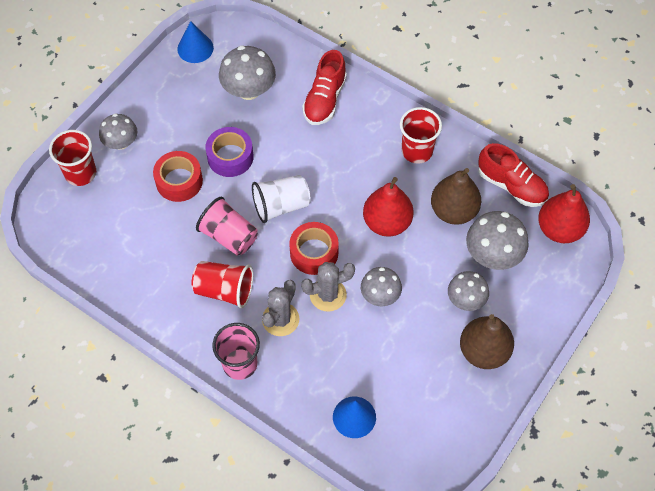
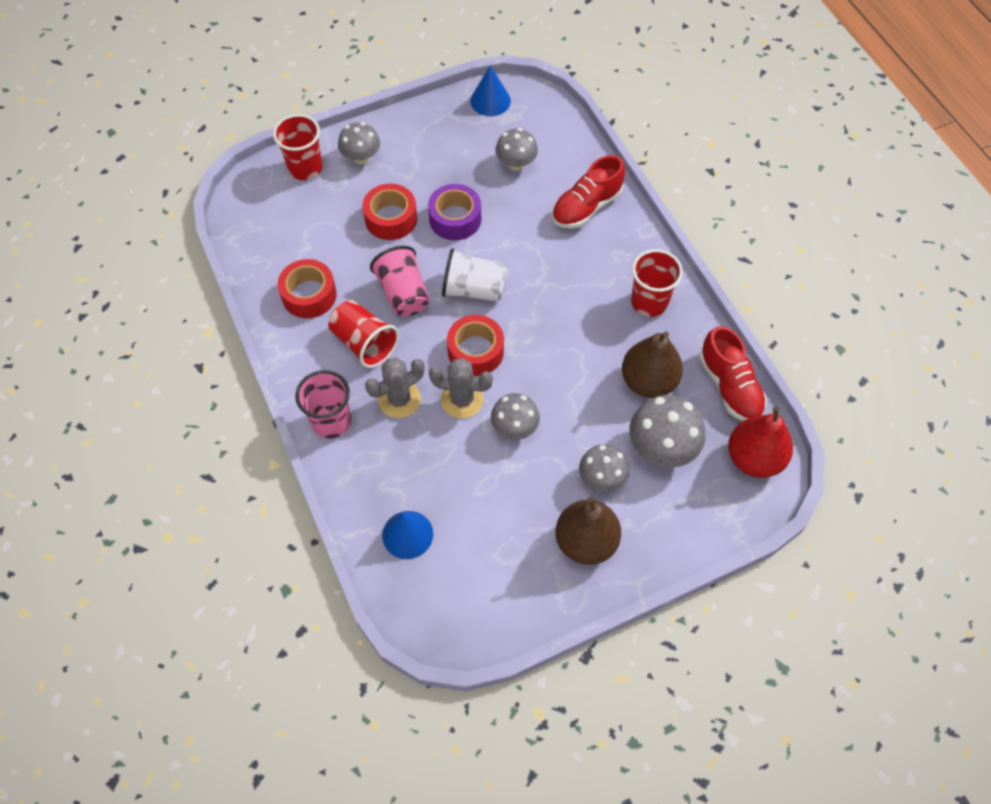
camera: 30 degrees right, 0 degrees up
grey mushroom [219,45,276,100] -> grey mushroom [495,128,538,171], size x0.66
red pear [363,177,413,237] -> none
none -> red tape [278,259,337,318]

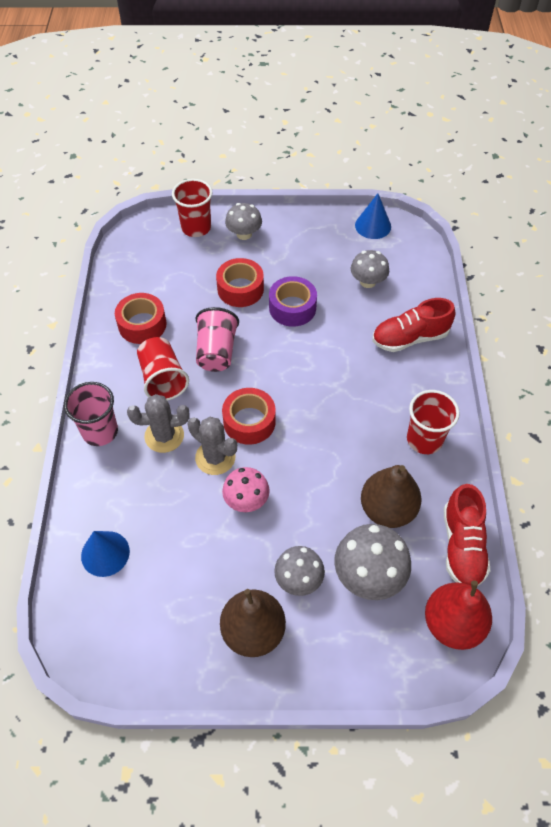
camera: 25 degrees right, 5 degrees down
white cup [442,248,507,302] -> none
grey mushroom [491,393,540,440] -> pink mushroom [222,467,270,512]

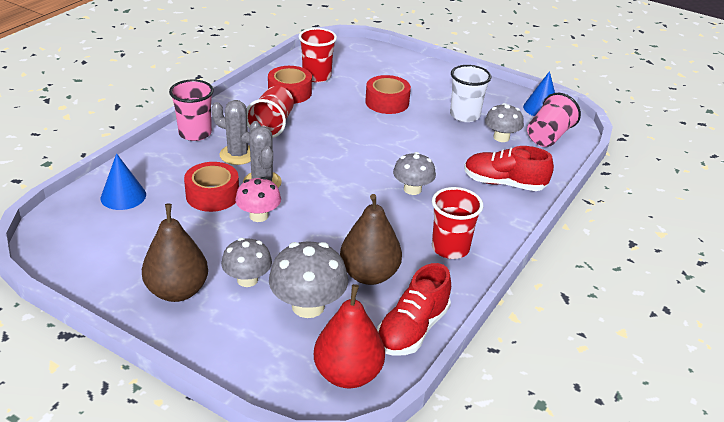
camera: 30 degrees right, 20 degrees down
red cup [172,179,213,237] -> red cup moved to [299,28,337,82]
pink cup [195,307,239,372] -> pink cup moved to [527,93,581,147]
red tape [222,388,276,445] -> red tape moved to [184,162,239,212]
grey mushroom [225,203,262,240] -> grey mushroom moved to [393,152,436,195]
purple tape [269,276,317,327] -> none
none -> white cup [450,65,491,122]

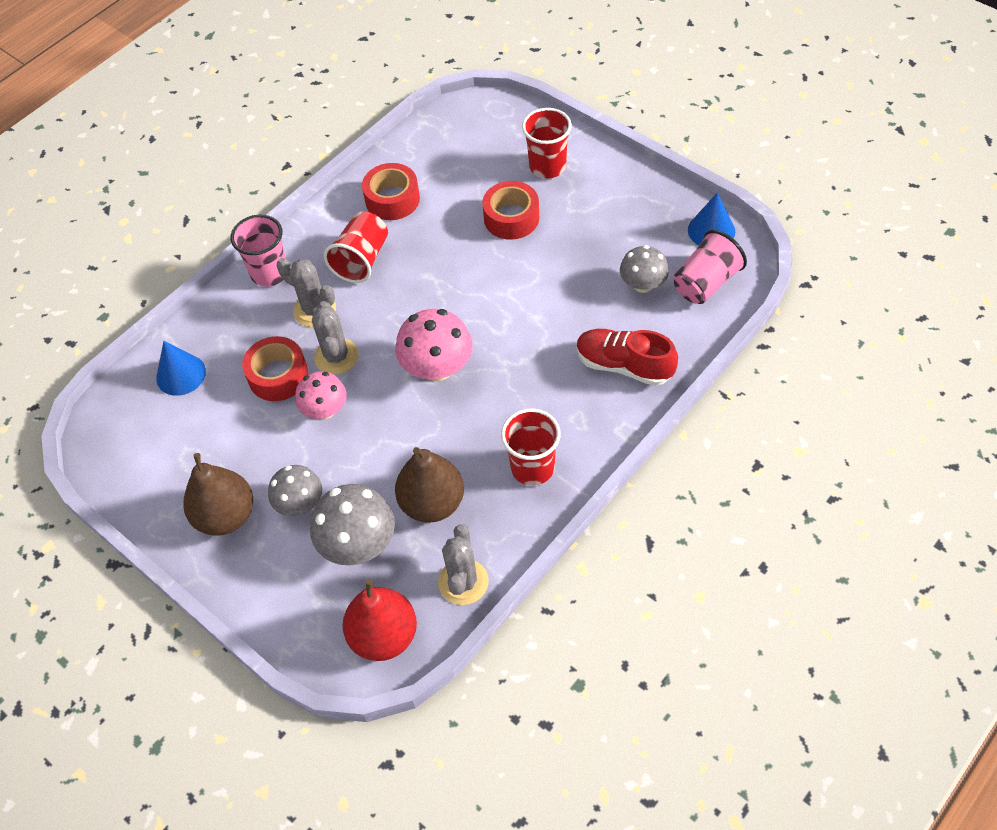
camera: 15 degrees right, 20 degrees up
red cup [299,28,337,82] -> red cup moved to [522,108,572,179]
red shoe [377,263,451,356] -> grey cactus [438,524,489,605]
grey mushroom [393,152,436,195] -> none
white cup [450,65,491,122] -> none
none -> pink mushroom [395,309,473,381]

